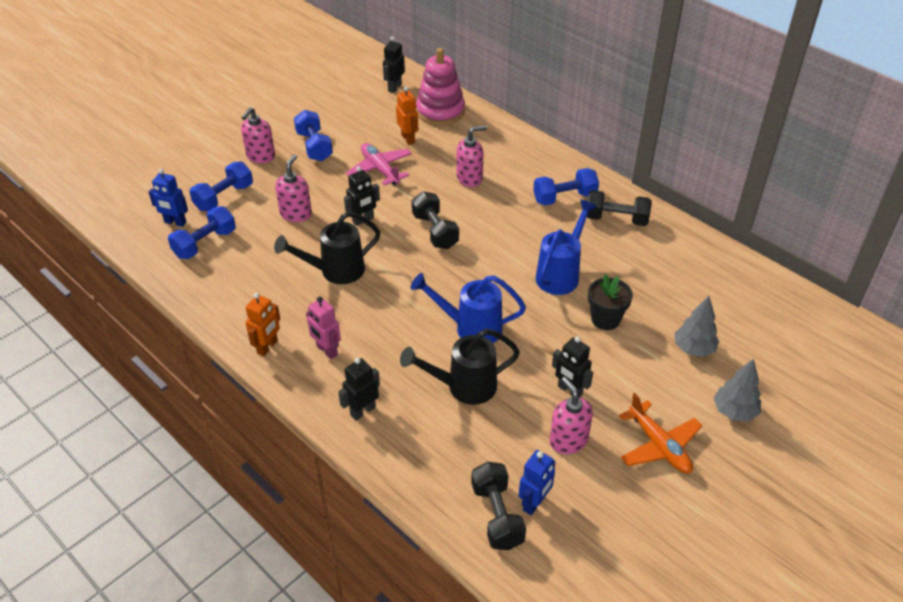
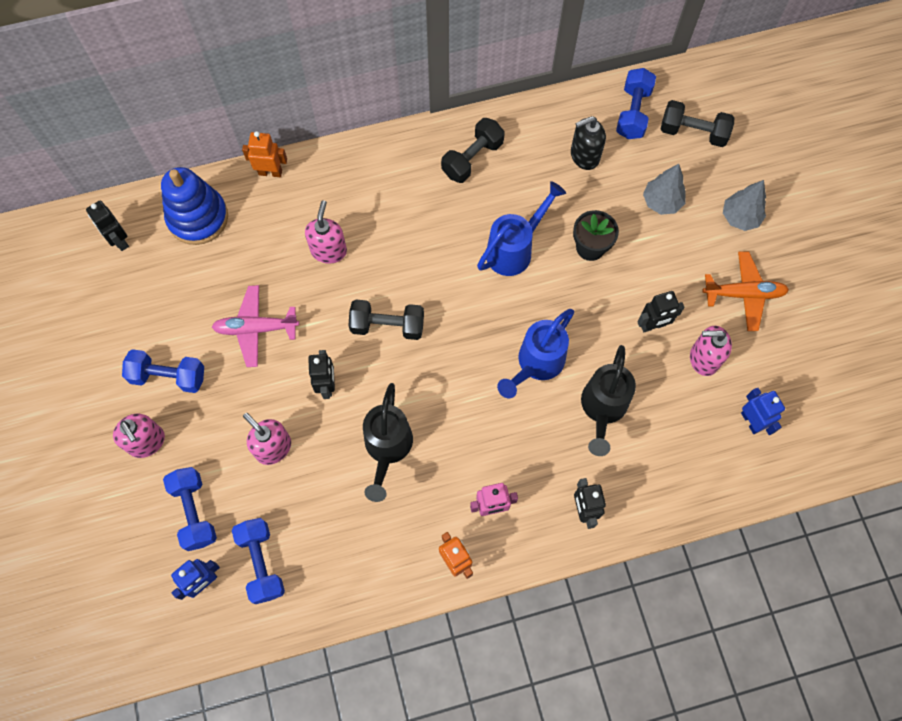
camera: 60 degrees left, 25 degrees up
orange robot [396,86,418,145] -> orange robot moved to [242,131,287,177]
pink stacking toy [416,48,465,126] -> blue stacking toy [161,167,228,245]
black dumbbell [471,462,526,550] -> black dumbbell moved to [661,100,734,147]
blue dumbbell [533,168,599,206] -> blue dumbbell moved to [616,68,656,139]
blue watering can [536,200,597,295] -> blue watering can turned 75 degrees clockwise [477,181,566,276]
none -> black soap dispenser [571,116,606,170]

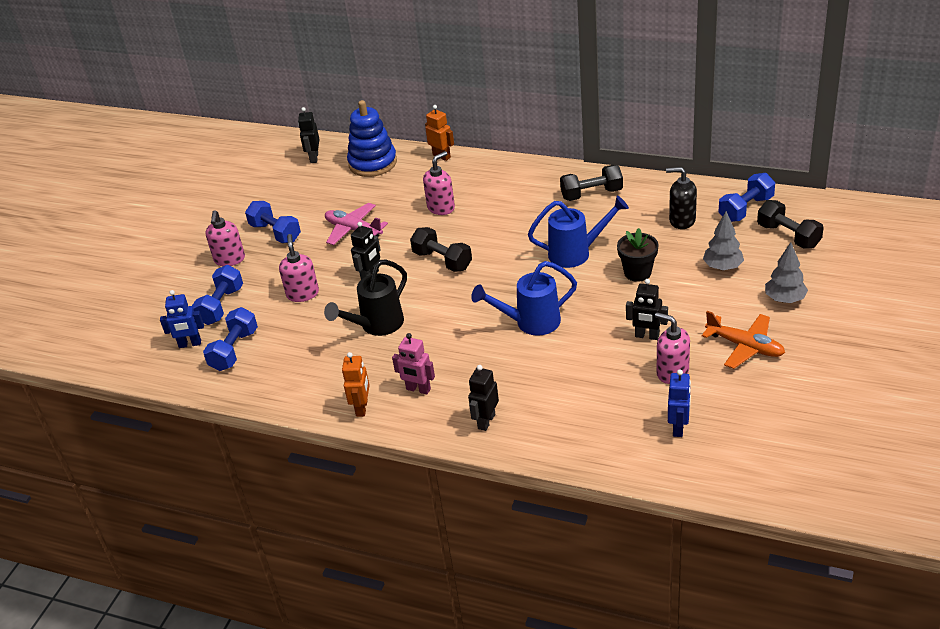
camera: 40 degrees right, 30 degrees down
black watering can [581,345,636,456] -> none

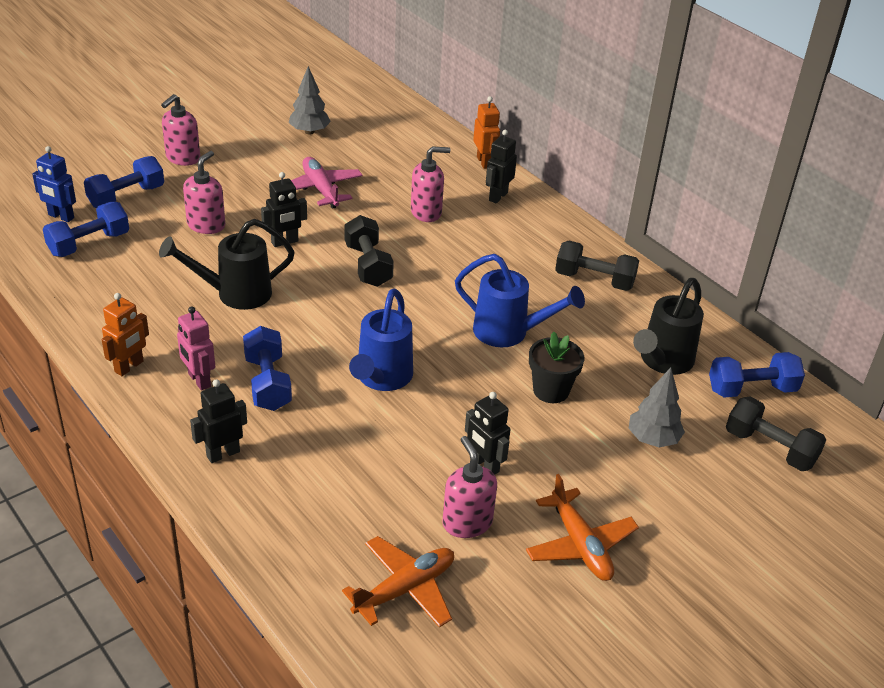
camera: 25 degrees right, 0 degrees up
blue dumbbell [245,201,301,243] -> blue dumbbell moved to [243,326,292,411]
black robot [298,107,319,163] -> black robot moved to [486,130,517,204]
blue stacking toy [347,100,397,177] -> none
blue watering can [471,261,577,335] -> blue watering can turned 90 degrees counterclockwise [349,289,413,391]
black soap dispenser [666,167,697,229] -> black watering can [633,278,704,375]
blue robot [668,369,691,437] -> orange plane [342,536,454,627]
black dumbbell [757,200,824,249] -> black dumbbell turned 45 degrees counterclockwise [726,397,826,471]
grey tree [765,242,808,303] -> grey tree moved to [289,66,331,135]

